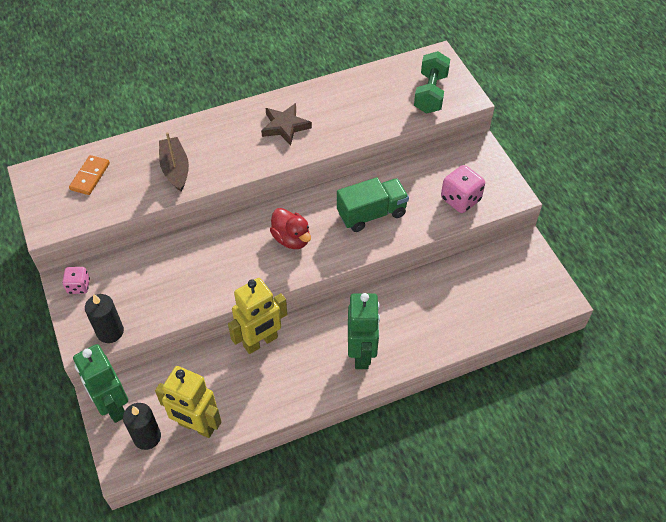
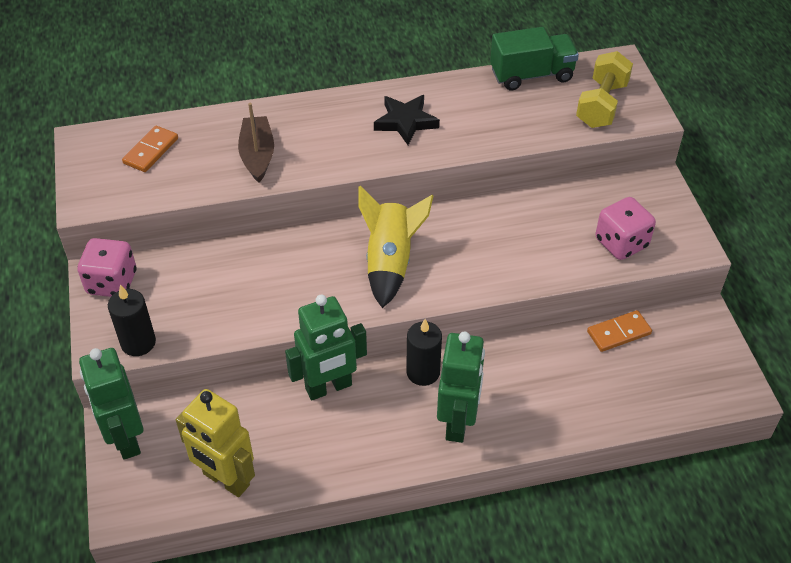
camera: 10 degrees right, 5 degrees down
pink dice [62,267,90,294] -> pink dice [77,238,137,297], size x1.62
black candle [123,403,161,450] -> black candle moved to [406,319,442,386]
yellow robot [228,278,287,354] -> green robot [285,295,367,400]
brown star [261,103,312,146] -> black star [374,95,440,145]
red duck [270,208,311,249] -> yellow rocket [359,186,433,308]
green truck [337,177,409,232] -> green truck moved to [490,27,579,90]
green dumbbell [414,51,450,113] -> yellow dumbbell [576,51,633,128]
none -> orange domino [587,310,652,352]

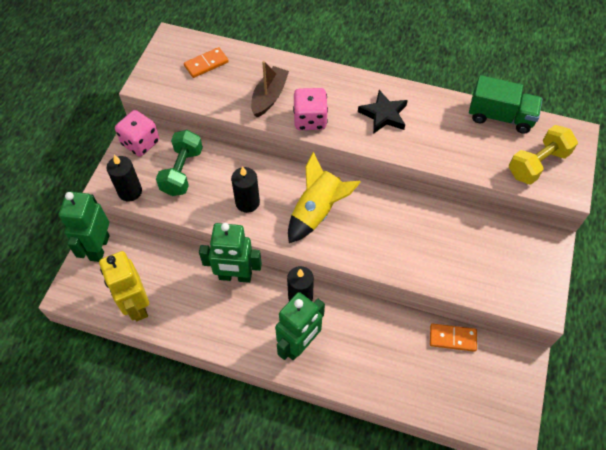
camera: 30 degrees right, 10 degrees up
pink dice [595,197,656,260] -> pink dice moved to [293,88,328,130]
none -> green dumbbell [156,130,203,196]
none -> black candle [231,166,260,213]

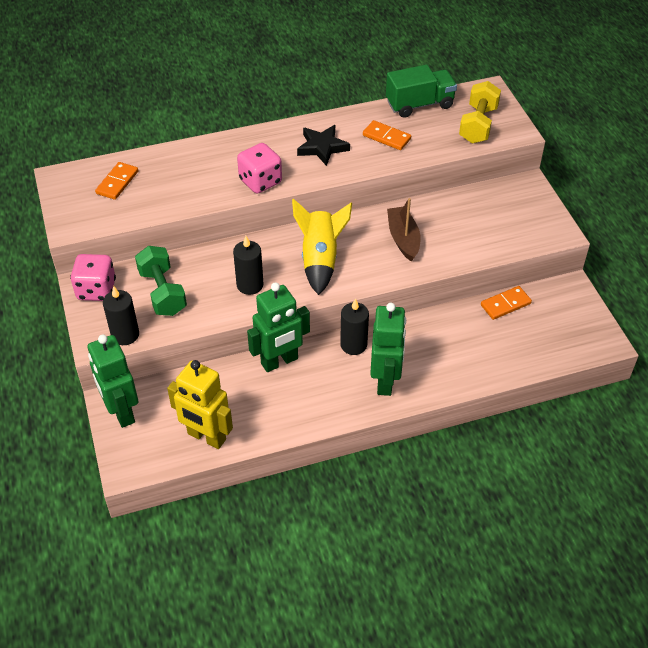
camera: 35 degrees left, 10 degrees down
brown boat [251,61,289,117] -> brown boat moved to [387,198,420,262]
none -> orange domino [363,120,411,150]

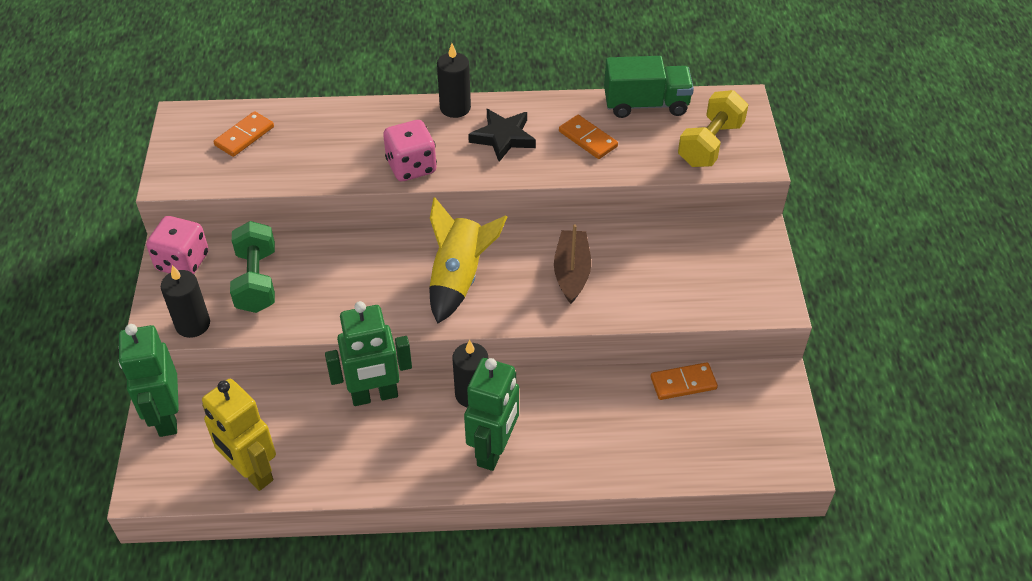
camera: 15 degrees right, 0 degrees up
black candle [233,236,264,295] -> black candle moved to [437,43,471,118]

